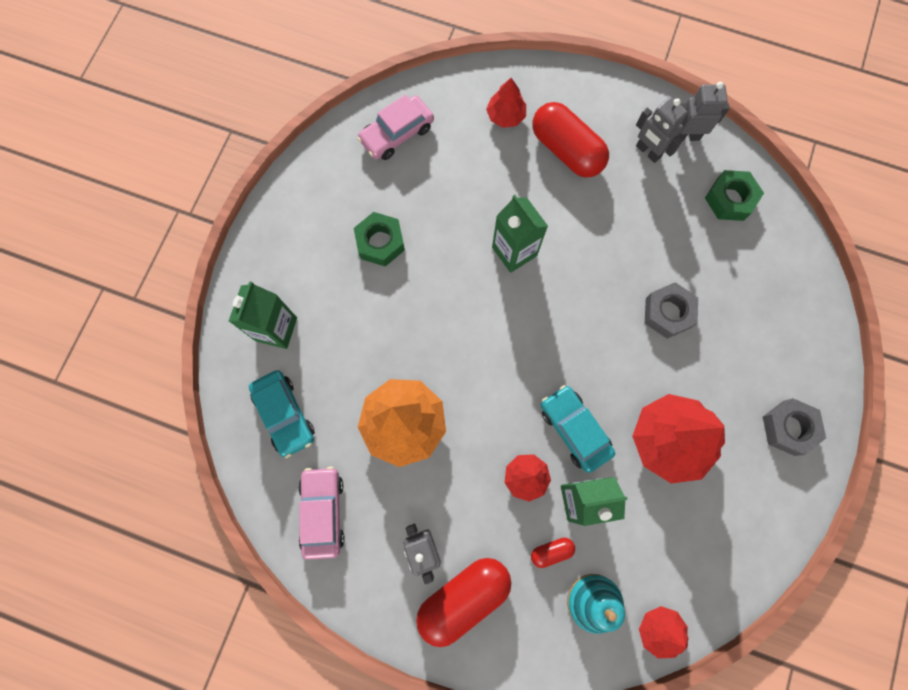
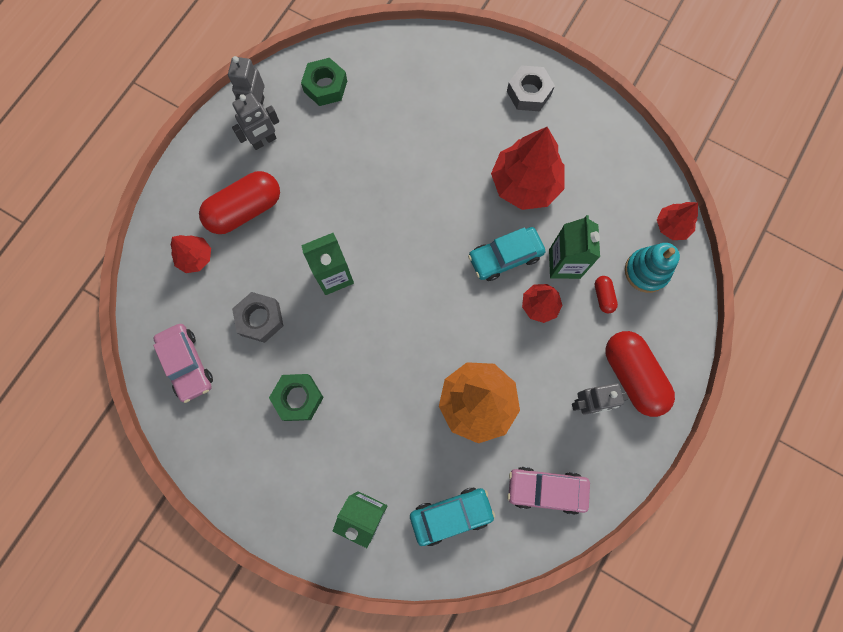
camera: 80 degrees left, 0 degrees up
grey nut [645,282,698,339] -> grey nut moved to [232,292,283,343]

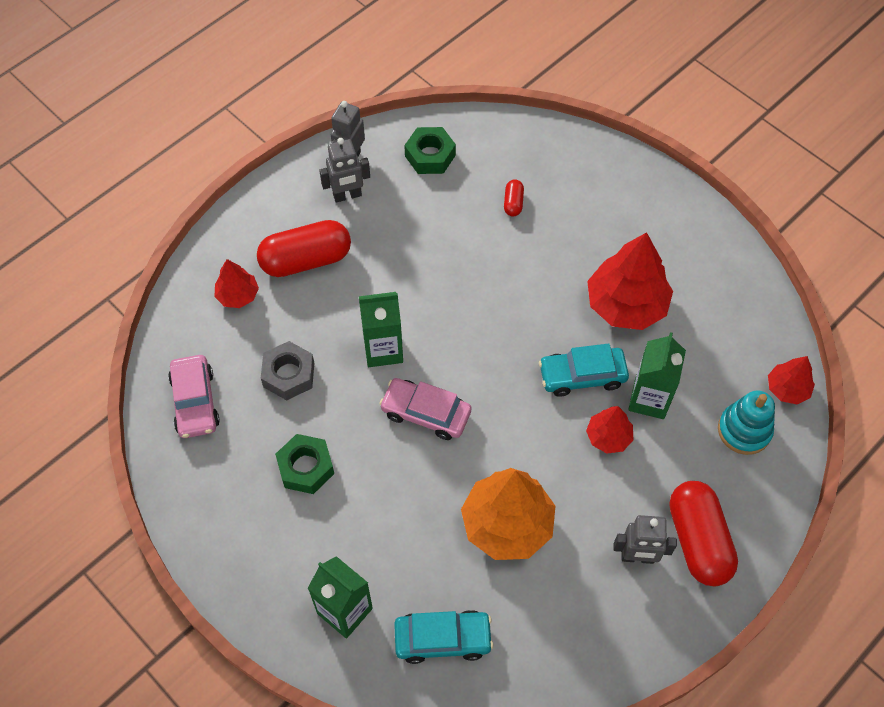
camera: 15 degrees right, 15 degrees down
grey nut [507,65,555,111] -> none
pink car [507,467,590,515] -> pink car moved to [379,378,472,440]
red capsule [595,276,618,314] -> red capsule moved to [504,179,524,217]

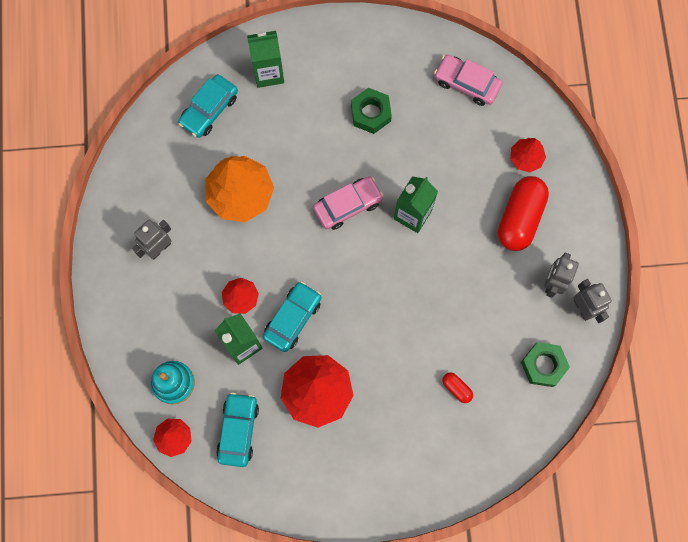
camera: 130 degrees right, 15 degrees up
grey nut [261,341,314,400] -> none
red capsule [669,481,738,586] -> none
none -> turquoise car [216,392,259,467]

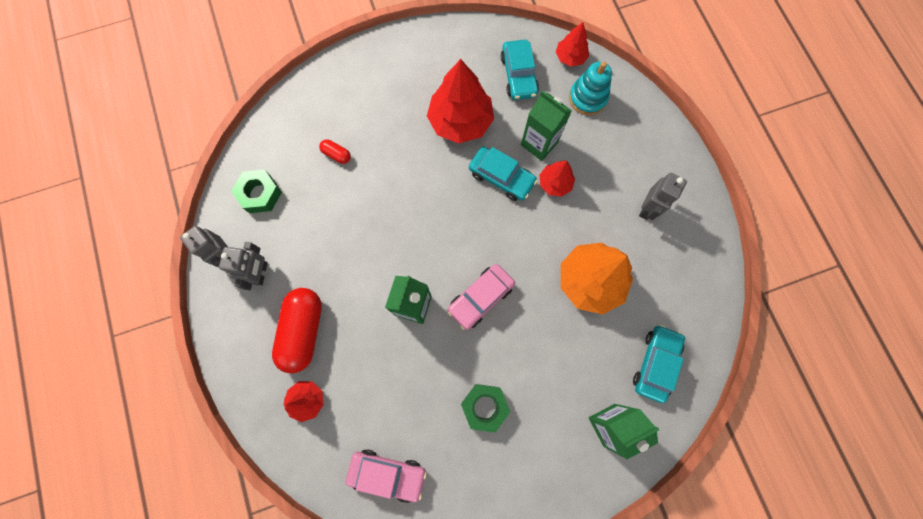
camera: 165 degrees right, 0 degrees up
turquoise car [263,282,321,352] -> turquoise car turned 75 degrees counterclockwise [469,146,537,201]

